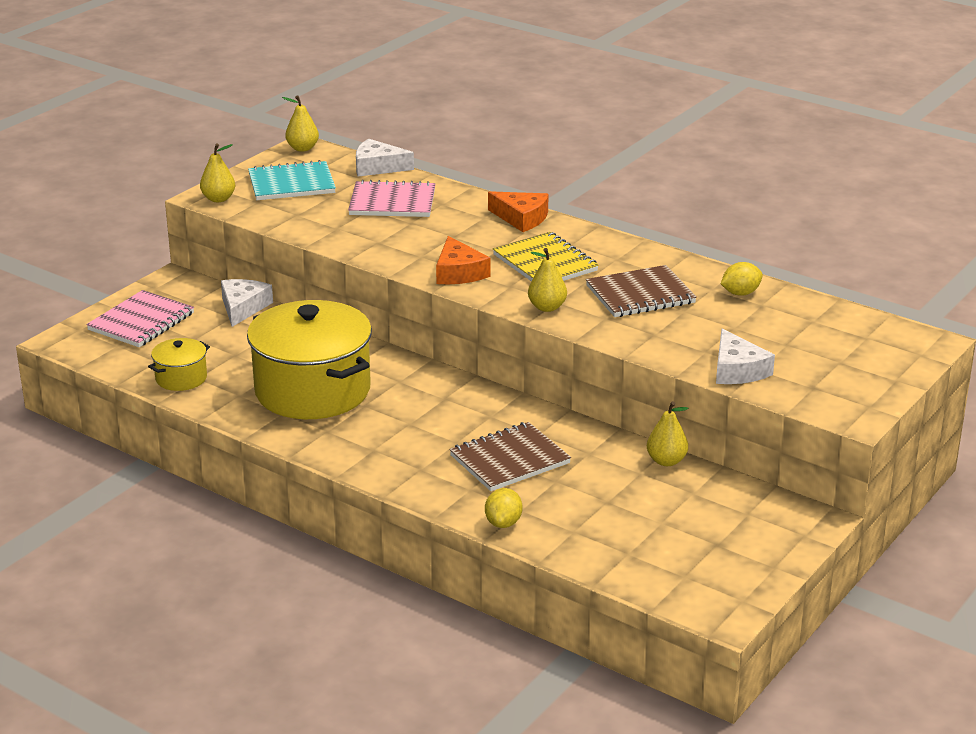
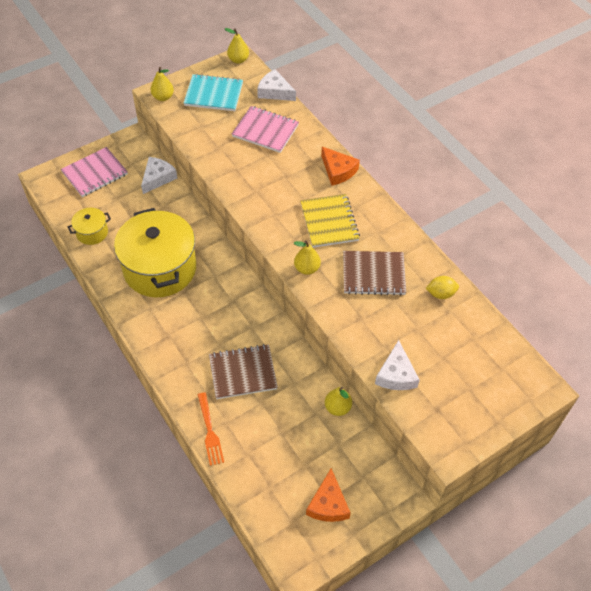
camera: 20 degrees right, 25 degrees up
orange cheese [436,236,491,284] -> orange cheese moved to [306,468,351,522]
yellow lemon [485,488,522,528] -> orange fork [198,392,224,466]

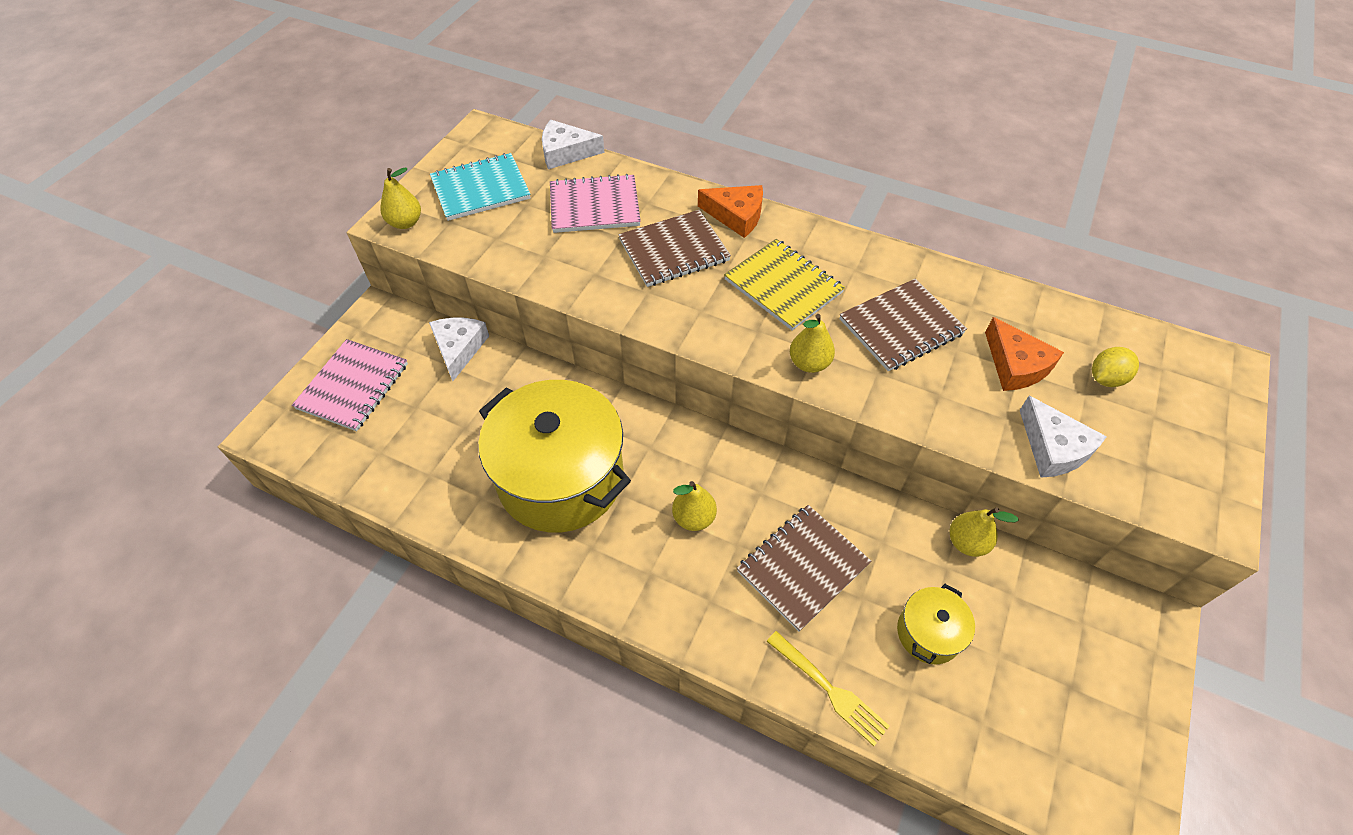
camera: 30 degrees left, 0 degrees up
yellow pot [68,208,111,245] -> yellow pot moved to [897,584,975,664]
orange fork [198,392,224,466] -> yellow fork [767,631,890,746]
yellow pear [225,28,249,64] -> yellow pear moved to [672,481,717,531]
orange cheese [306,468,351,522] -> orange cheese moved to [985,317,1064,391]
yellow lemon [425,276,459,299] -> yellow lemon moved to [1092,347,1139,387]
none -> brown notebook [618,210,731,287]

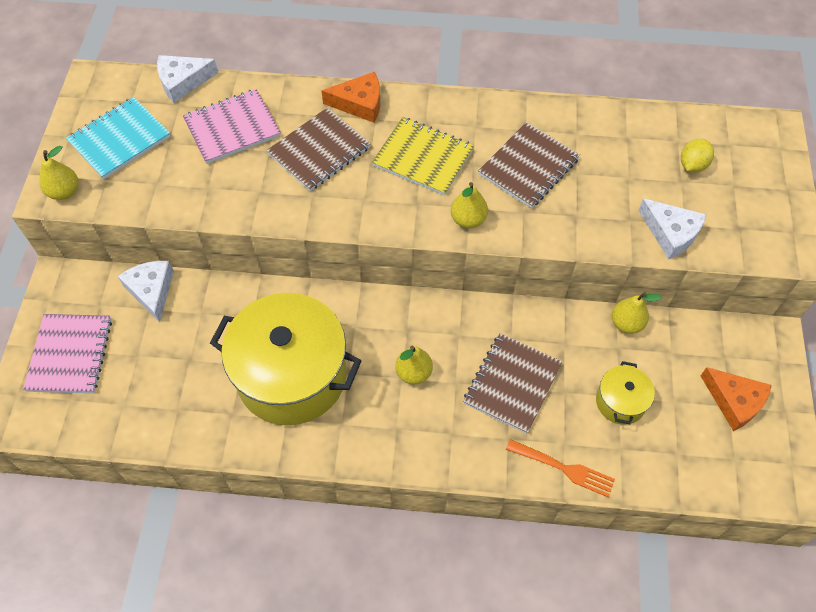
camera: 20 degrees left, 5 degrees up
yellow fork [767,631,890,746] -> orange fork [506,439,615,498]
orange cheese [985,317,1064,391] -> orange cheese moved to [701,367,772,431]

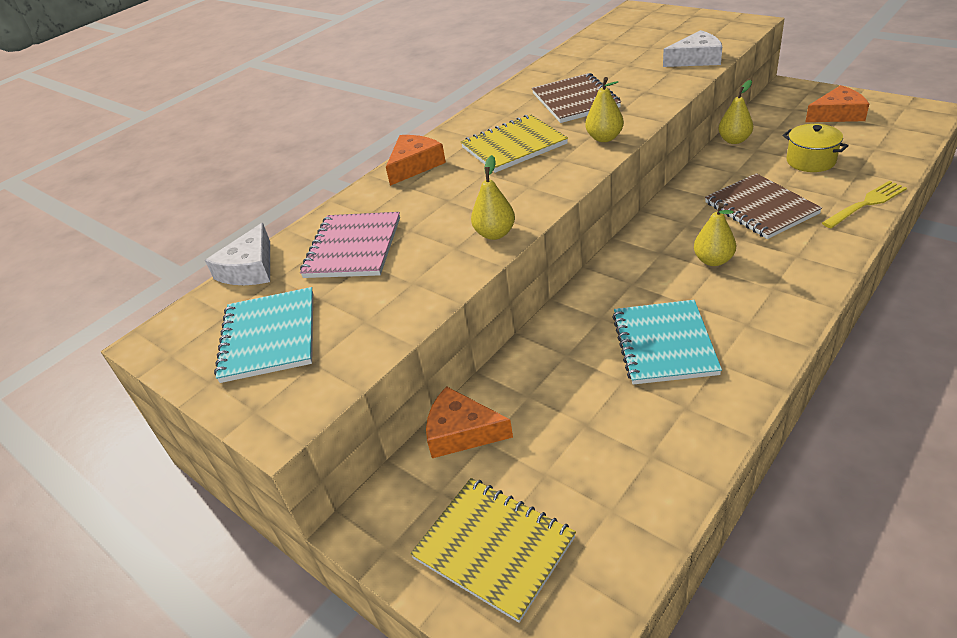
camera: 50 degrees left, 20 degrees down
pink notebook [23,314,112,394] -> yellow notebook [410,478,576,623]
yellow pear [39,146,78,200] -> yellow pear moved to [471,155,515,240]
white cheese [118,261,174,322] -> orange cheese [426,386,513,458]
yellow pot [210,293,362,425] -> turquoise notebook [612,300,722,385]
brown notebook [267,107,371,191] -> none
orange fork [506,439,615,498] -> yellow fork [822,181,907,228]
yellow lemon [681,139,714,173] -> none

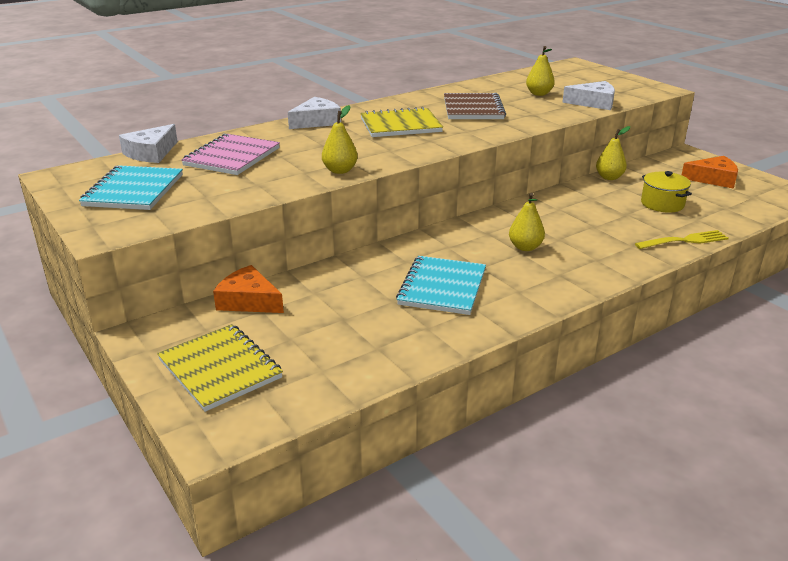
camera: 10 degrees right, 10 degrees down
orange cheese [386,135,446,186] -> white cheese [288,97,341,129]
yellow pear [585,77,624,142] -> yellow pear moved to [526,46,555,96]
brown notebook [705,173,822,239] -> none

